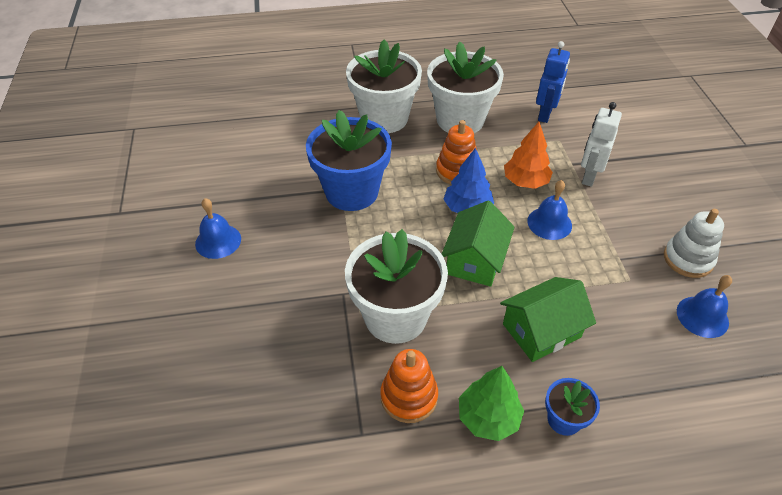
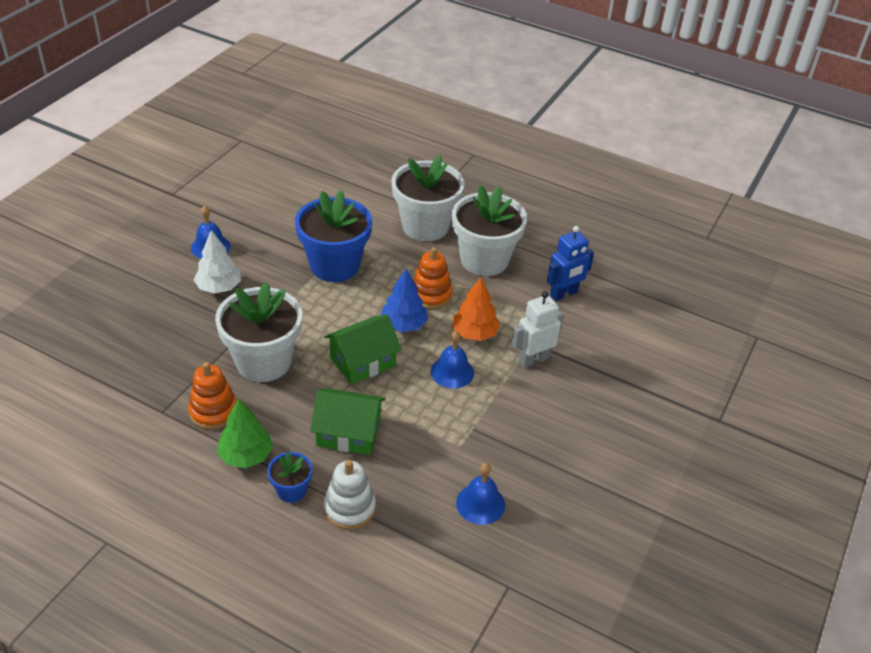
camera: 35 degrees right, 5 degrees down
white stacking toy [664,209,724,278] -> white stacking toy moved to [323,460,376,530]
none -> white tree [194,230,241,294]

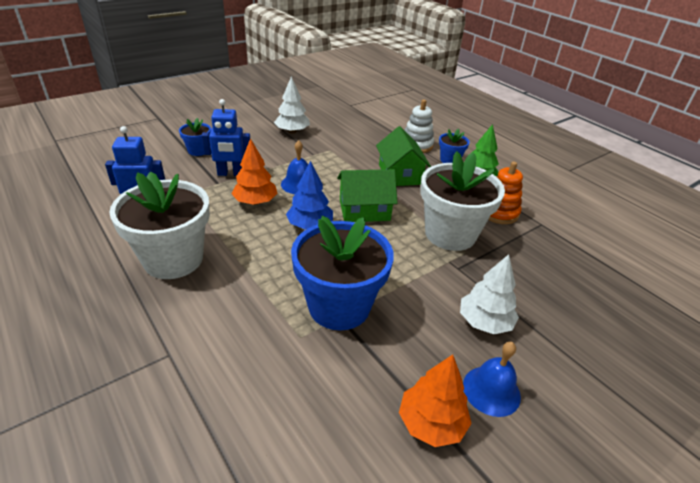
camera: 155 degrees left, 5 degrees down
green house [310,388,385,455] -> green house turned 45 degrees clockwise [376,126,431,186]
white flower pot [391,155,464,241] -> none
orange stacking toy [413,247,453,309] -> none
blue bell [456,463,505,525] -> none
white robot [512,291,563,368] -> blue robot [201,99,250,176]
none -> blue flower pot [179,118,211,156]
none -> white tree [274,76,310,134]
none -> orange tree [399,354,472,447]

